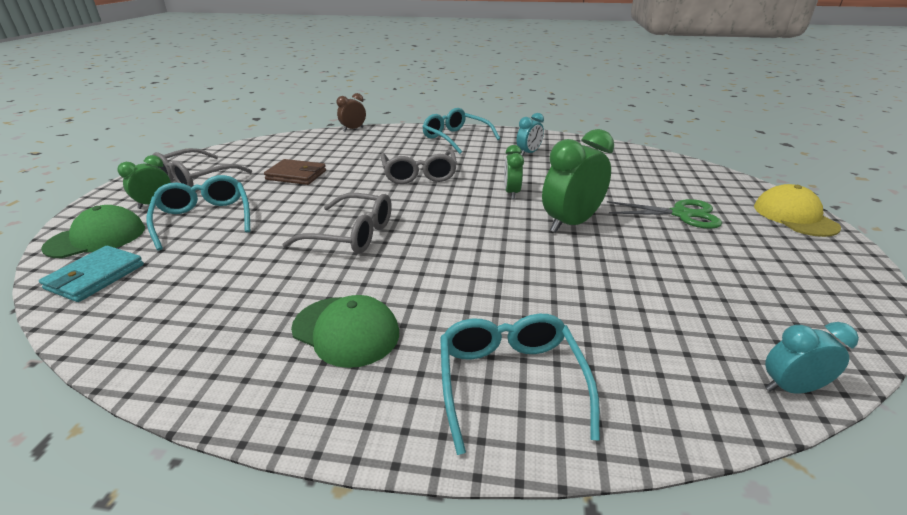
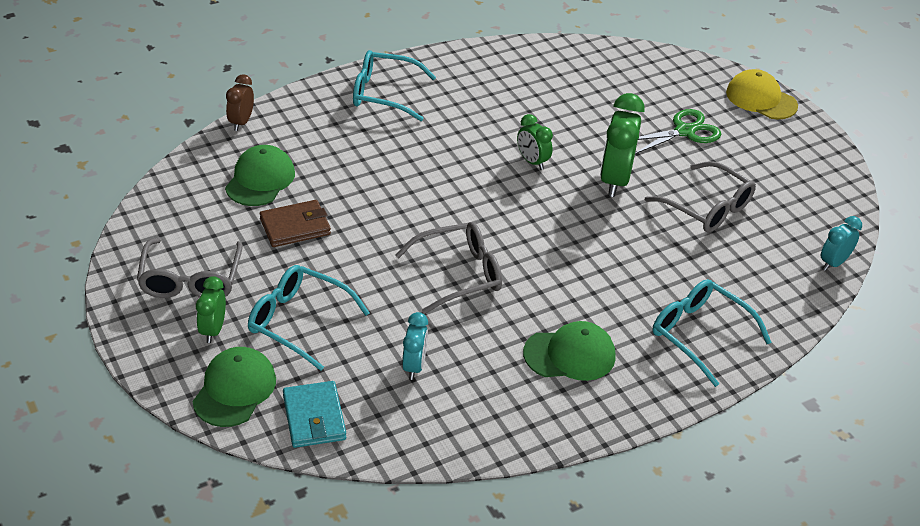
camera: 40 degrees left, 10 degrees up
grey glasses [381,149,457,184] -> grey glasses moved to [645,161,756,233]
turquoise clock [517,113,544,156] -> turquoise clock moved to [402,312,428,380]
none -> green cap [225,145,295,206]

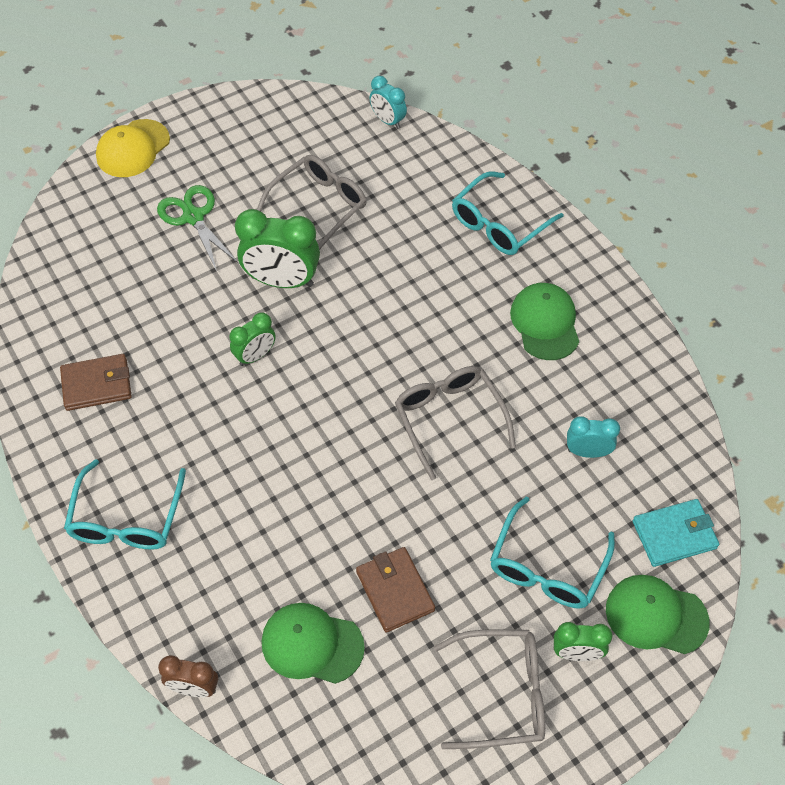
camera: 90 degrees left, 15 degrees up
none -> brown wallet [60,354,132,411]

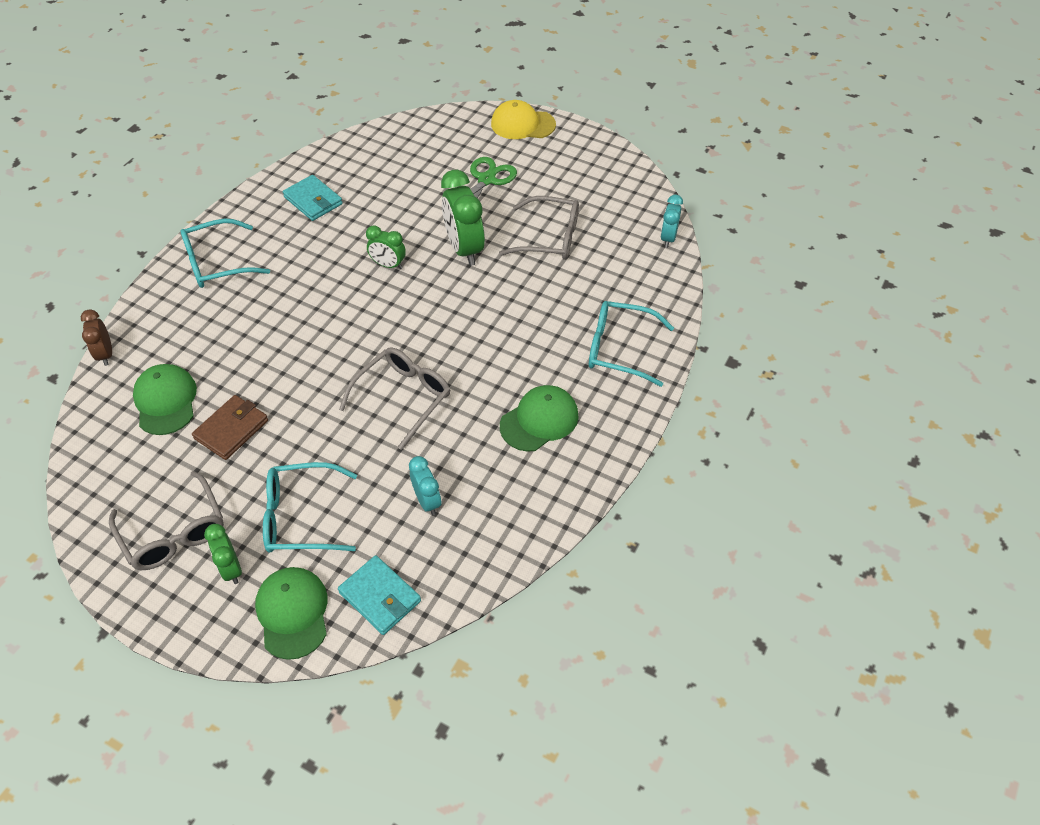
camera: 60 degrees right, 5 degrees down
brown wallet [60,354,132,411] -> turquoise wallet [283,175,343,221]

